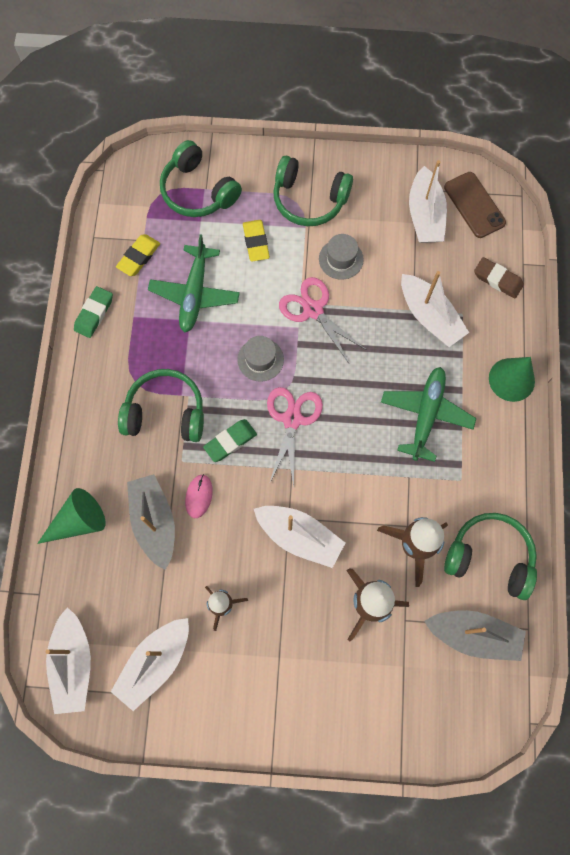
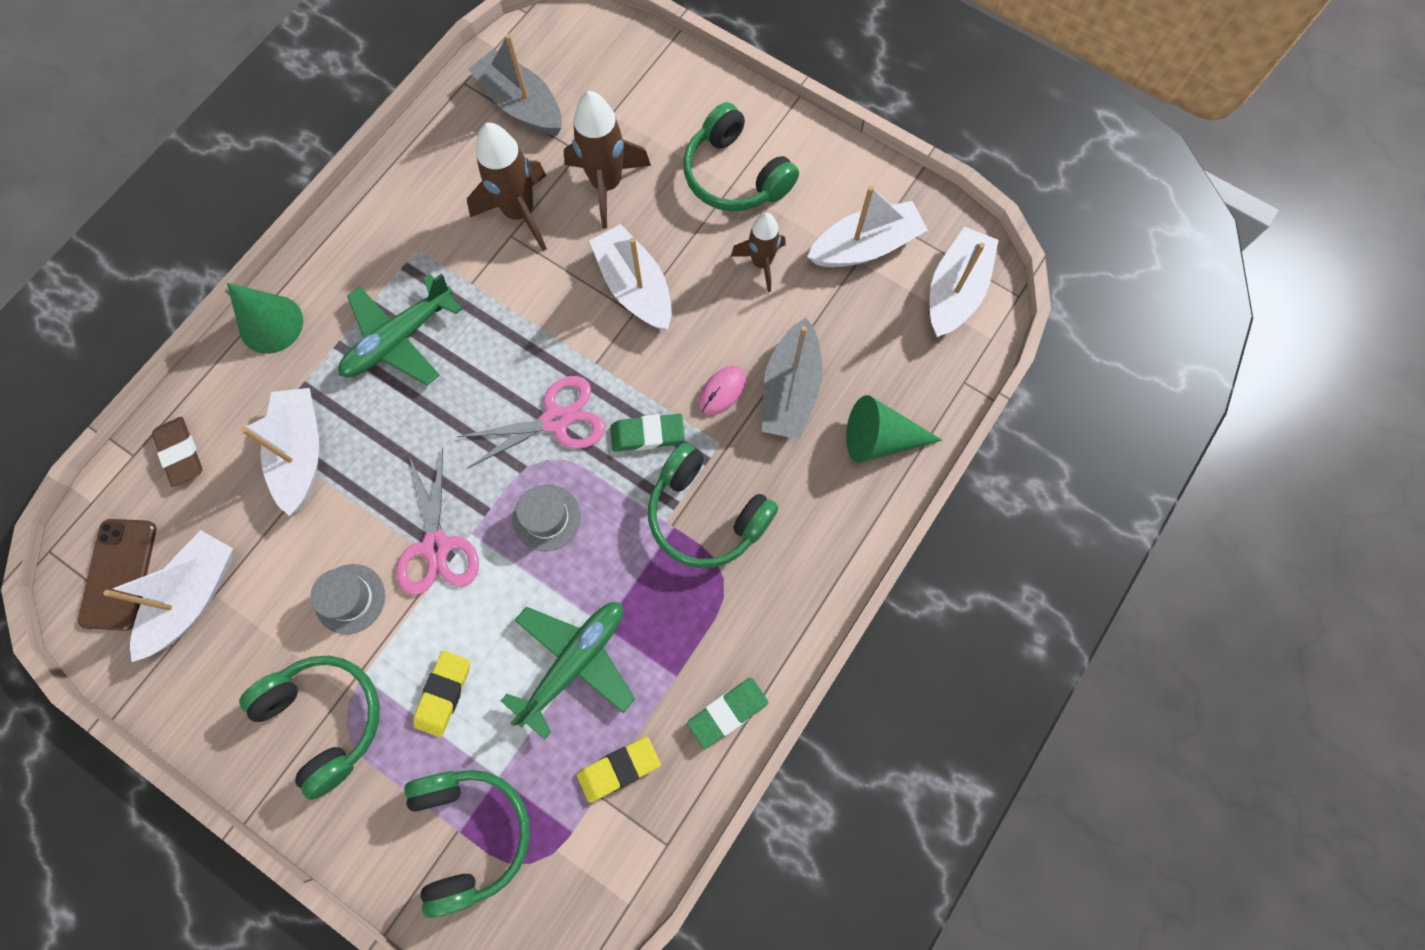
camera: 150 degrees left, 0 degrees up
pink scissors [267,387,323,487] -> pink scissors turned 150 degrees counterclockwise [457,376,605,468]
green headphones [444,513,537,600] -> green headphones moved to [683,102,799,211]

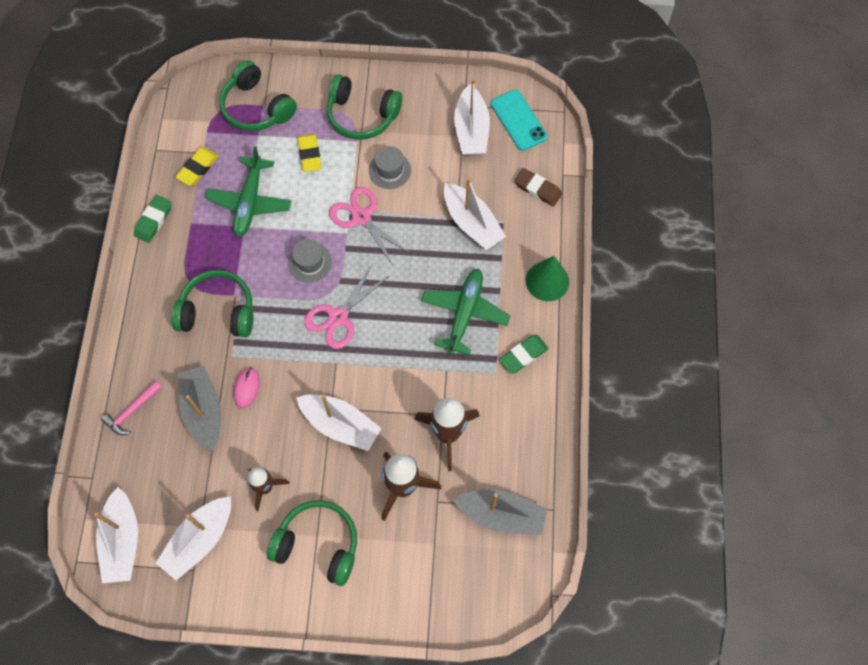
camera: 150 degrees right, 5 degrees down
brown phone [78,519,156,631] -> turquoise phone [491,90,548,151]
green eraser [610,414,685,452] -> green eraser moved to [499,335,549,374]
green cone [846,395,942,463] -> pink hammer [101,381,162,435]

